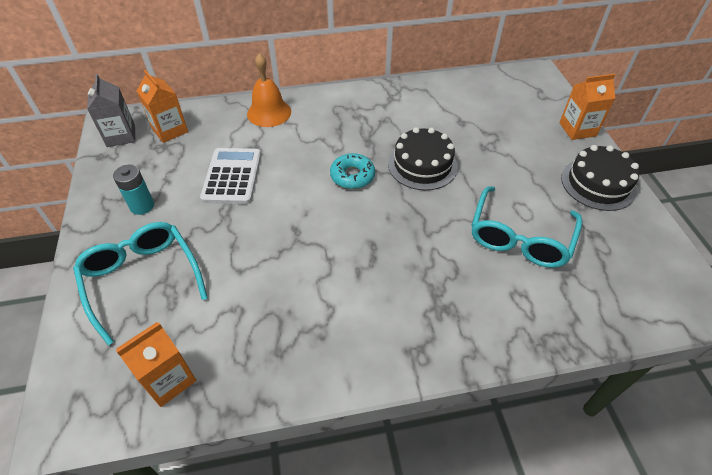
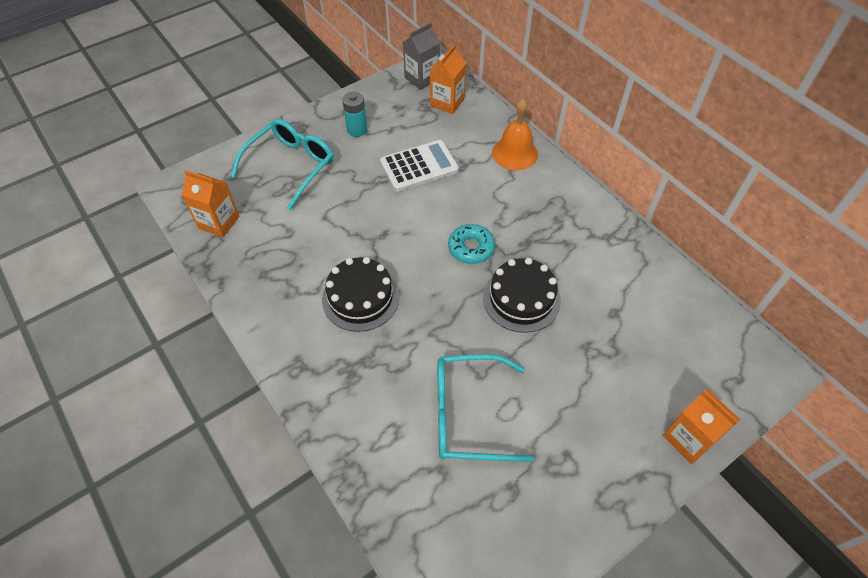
camera: 65 degrees right, 5 degrees up
black cake [561,145,639,211] -> black cake moved to [322,257,399,332]

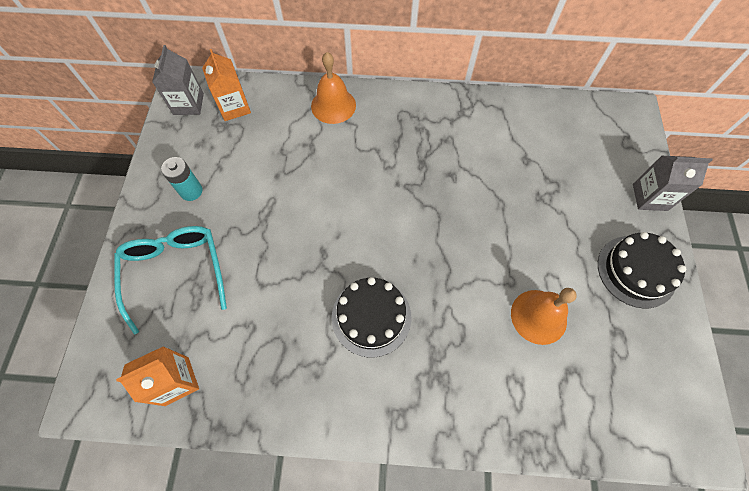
camera: 50 degrees left, 10 degrees up
white calculator [380,140,459,191] -> none
turquoise glasses [437,354,535,462] -> orange bell [511,288,577,345]
turquoise donut [448,224,495,264] -> none
black cake [483,258,561,333] -> black cake moved to [598,232,686,308]
orange carton [663,390,740,464] -> grey carton [633,156,713,211]

